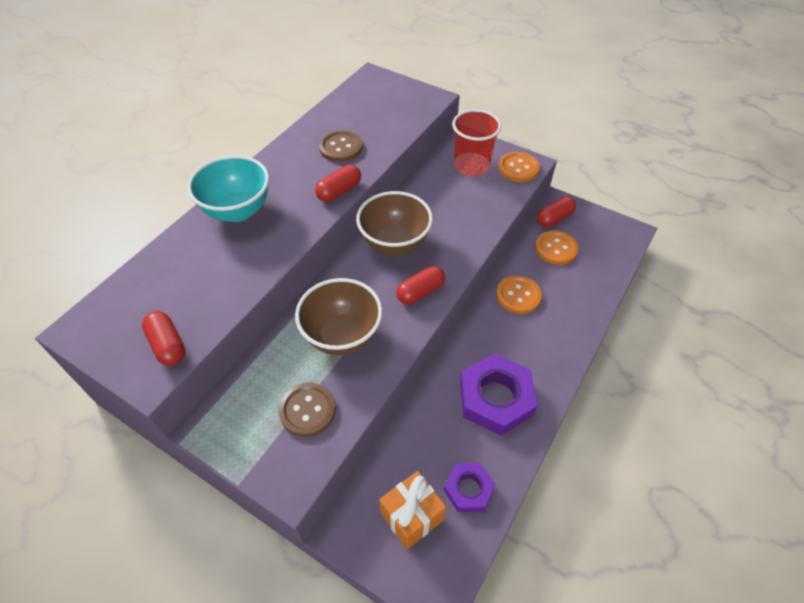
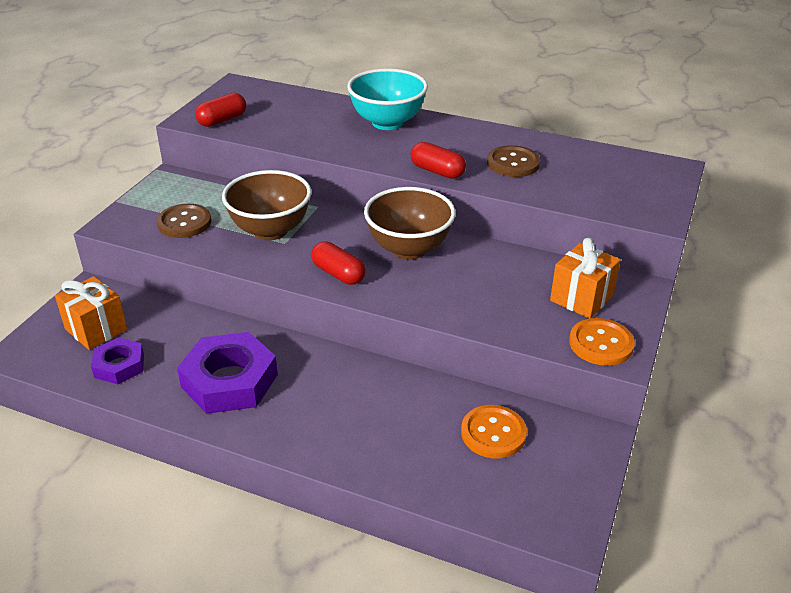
camera: 80 degrees right, 15 degrees down
red cup [452,109,501,176] -> orange gift [550,238,621,318]
orange button [496,275,542,314] -> none
red capsule [537,196,576,227] -> none

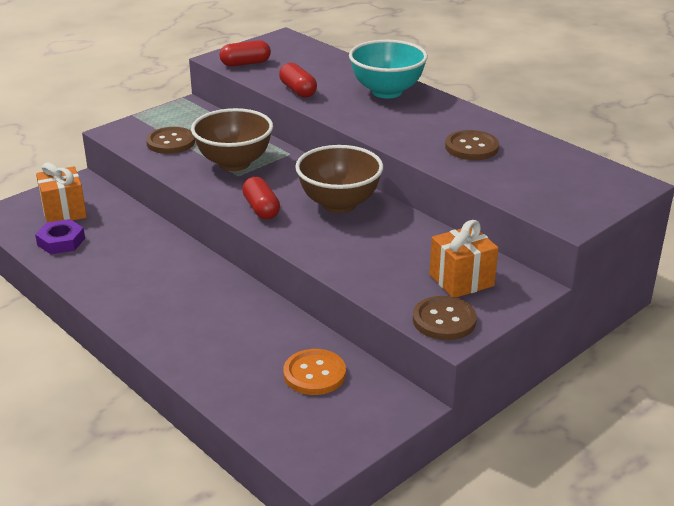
camera: 25 degrees right, 5 degrees down
purple nut [177,332,278,414] -> none
red capsule [411,142,466,179] -> red capsule moved to [279,63,317,98]
orange button [569,318,635,366] -> brown button [413,296,477,340]

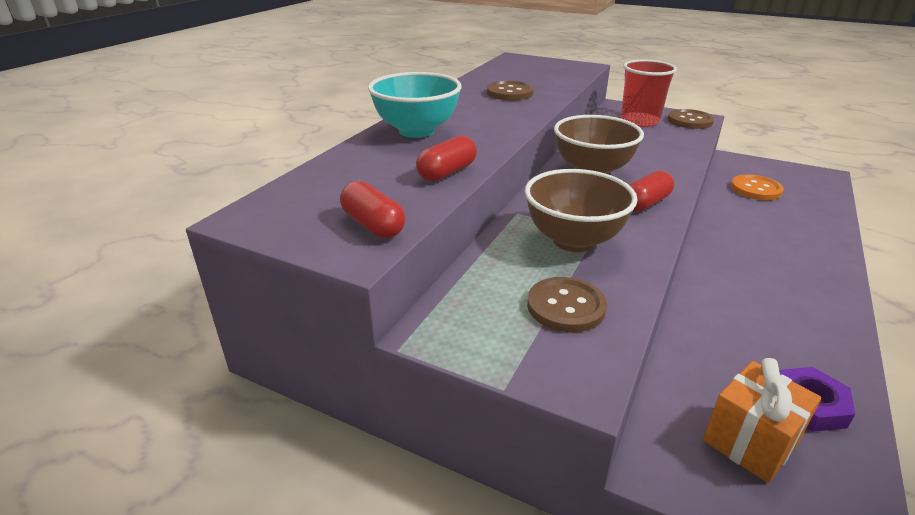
camera: 110 degrees left, 0 degrees up
orange gift [429,220,498,298] -> red cup [621,60,677,127]

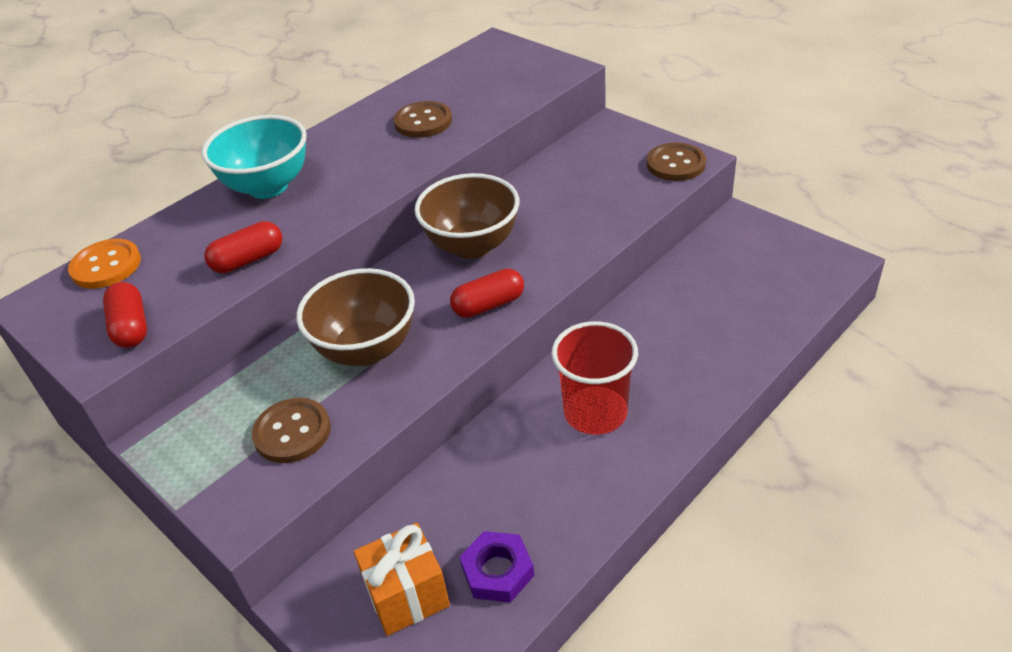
camera: 20 degrees right, 10 degrees up
red cup [621,60,677,127] -> red cup moved to [552,321,638,435]
orange button [731,174,784,200] -> orange button moved to [68,239,141,289]

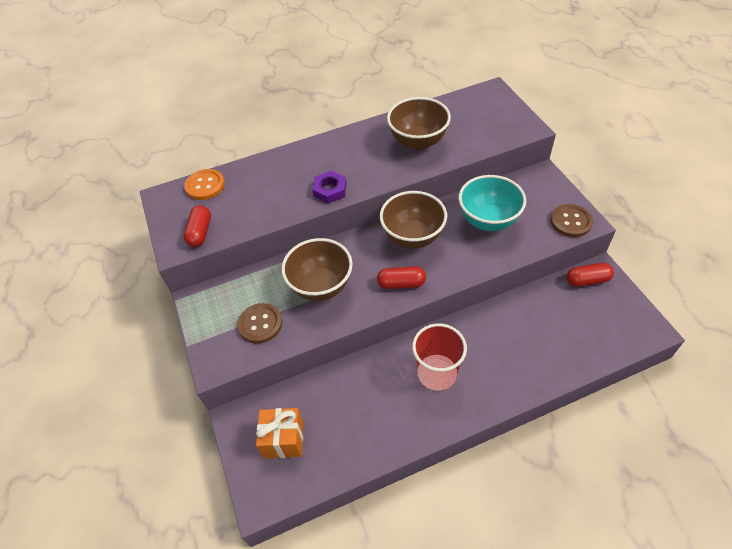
camera: 25 degrees right, 10 degrees up
turquoise bowl [202,115,307,199] -> turquoise bowl moved to [459,175,526,231]
red capsule [204,221,282,273] -> red capsule moved to [567,263,614,287]
brown button [394,101,452,138] -> brown bowl [387,97,451,150]
purple nut [460,531,534,603] -> purple nut moved to [312,171,347,203]

